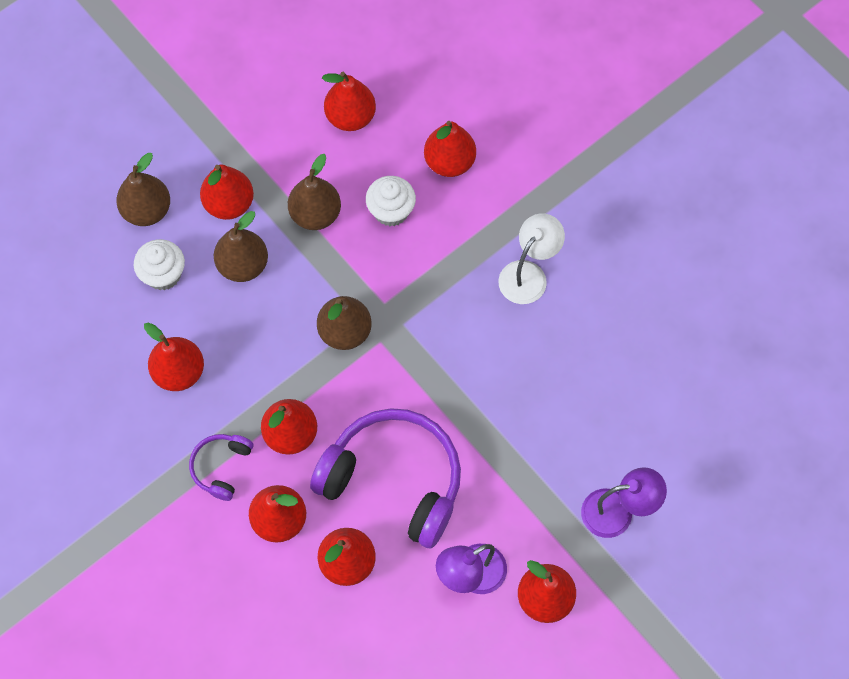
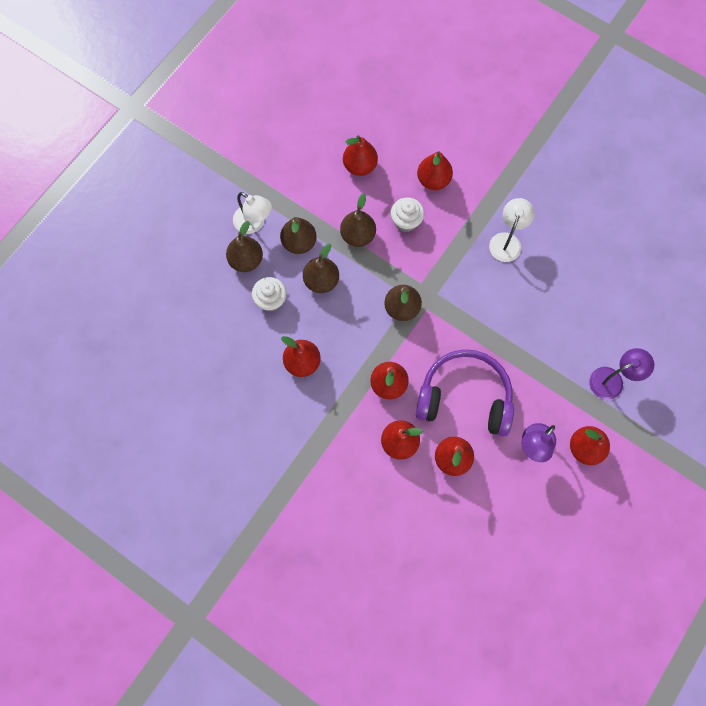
camera: 15 degrees left, 5 degrees up
purple headphones [189,434,253,501] -> none
red pear [200,165,254,220] -> brown pear [280,217,316,254]
none -> white lamp [233,192,272,234]

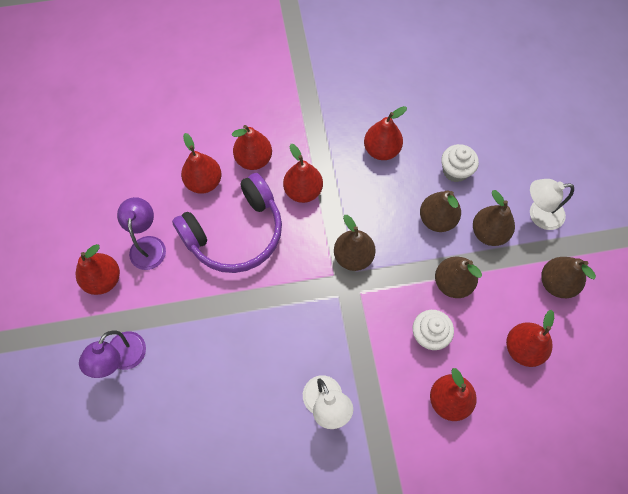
camera: 135 degrees right, 5 degrees down
brown pear [226,221,263,272] -> brown pear moved to [541,257,596,298]

